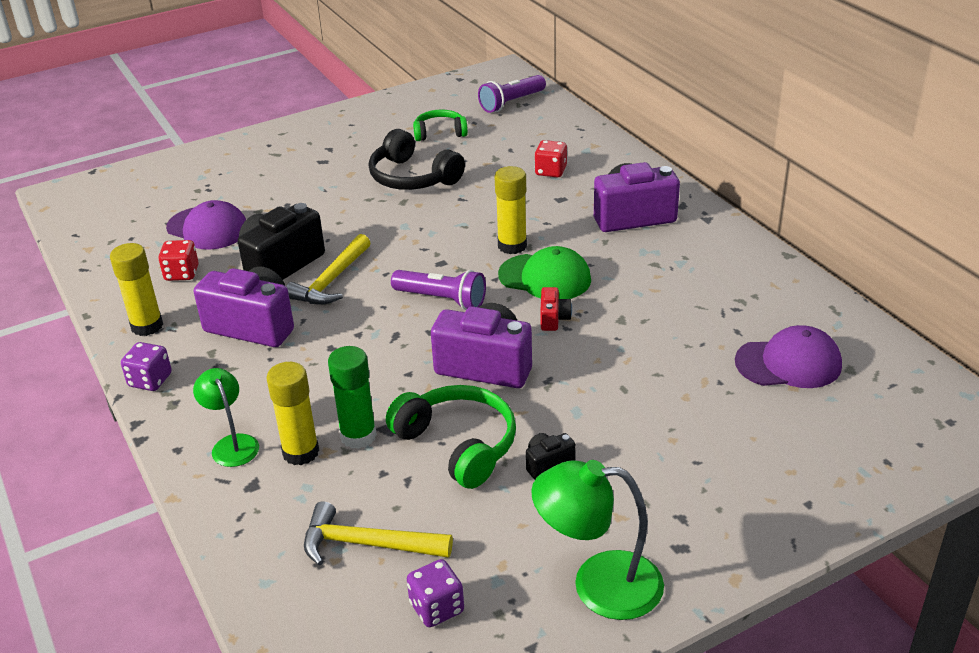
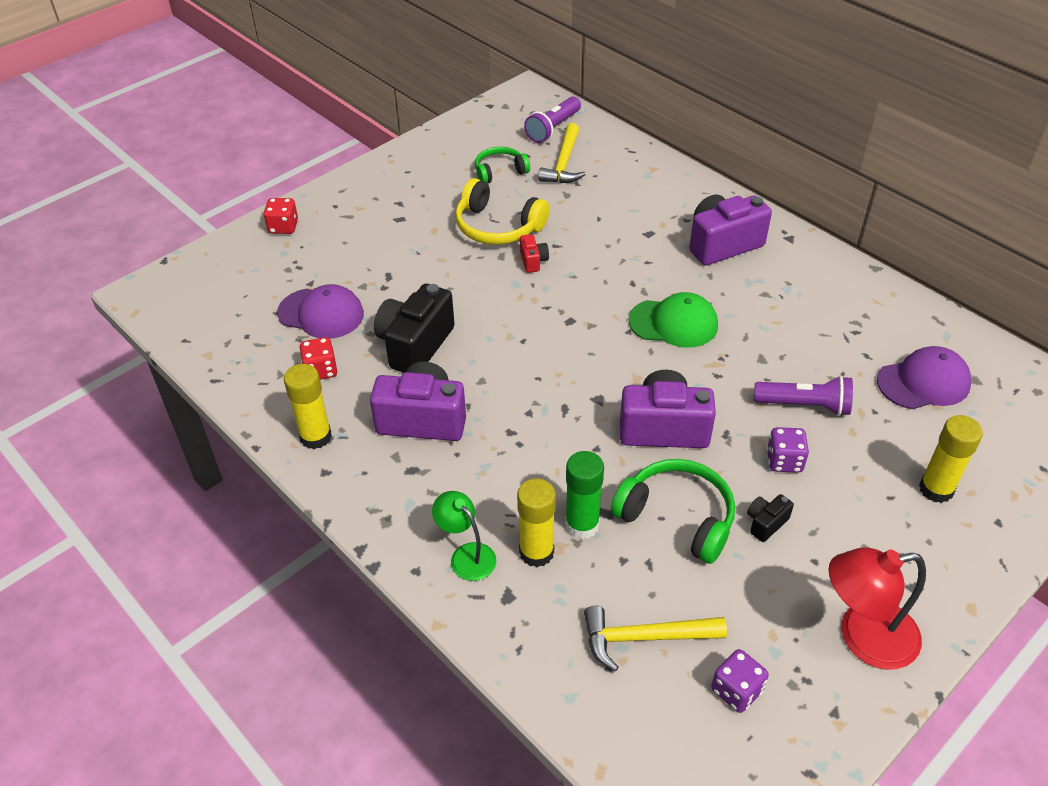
camera: 15 degrees left, 10 degrees up
purple dice [121,342,172,391] -> purple dice moved to [767,427,809,473]
yellow hammer [286,234,371,305] -> yellow hammer moved to [538,123,586,183]
black headphones [369,129,465,190] -> yellow headphones [455,178,549,245]
purple flashlight [391,270,486,310] -> purple flashlight moved to [754,376,853,416]
yellow glue stick [495,166,527,254] -> yellow glue stick moved to [919,415,983,503]
green lamp [531,460,664,620] -> red lamp [828,548,926,670]
red dice [534,140,567,177] -> red dice moved to [264,198,298,234]
red camera [540,287,572,331] -> red camera moved to [520,234,549,273]

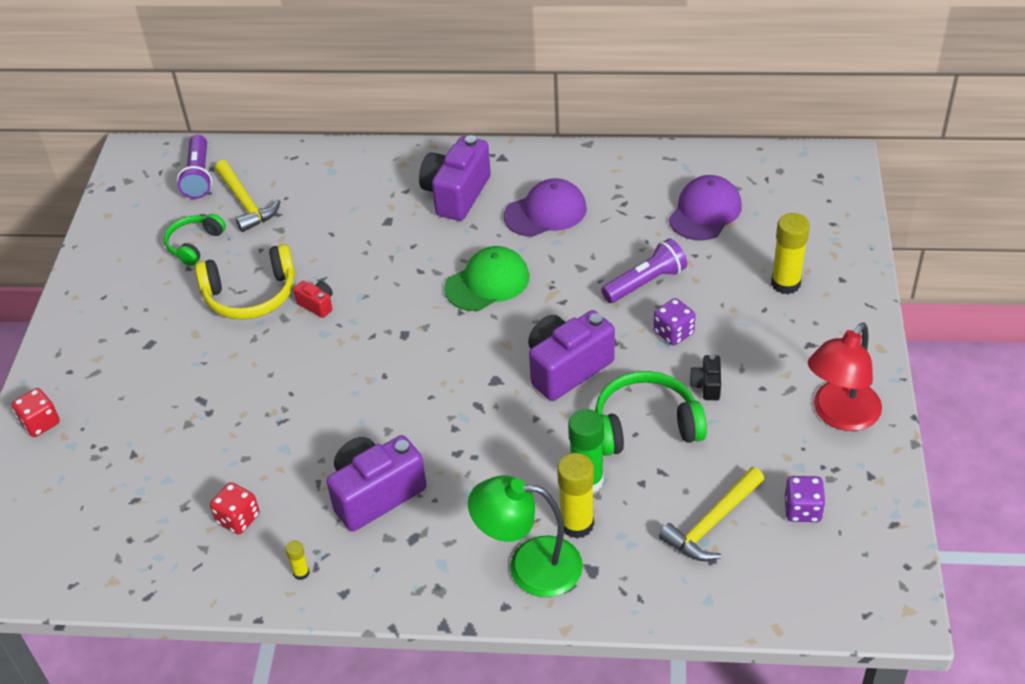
camera: 40 degrees left, 0 degrees up
purple cap [277,284,364,339] -> purple cap moved to [504,178,587,237]
yellow glue stick [284,364,332,449] -> yellow glue stick [286,540,310,580], size x0.48
black camera [374,284,455,373] -> none
green lamp [432,491,496,581] -> green lamp [468,476,583,597], size x1.62

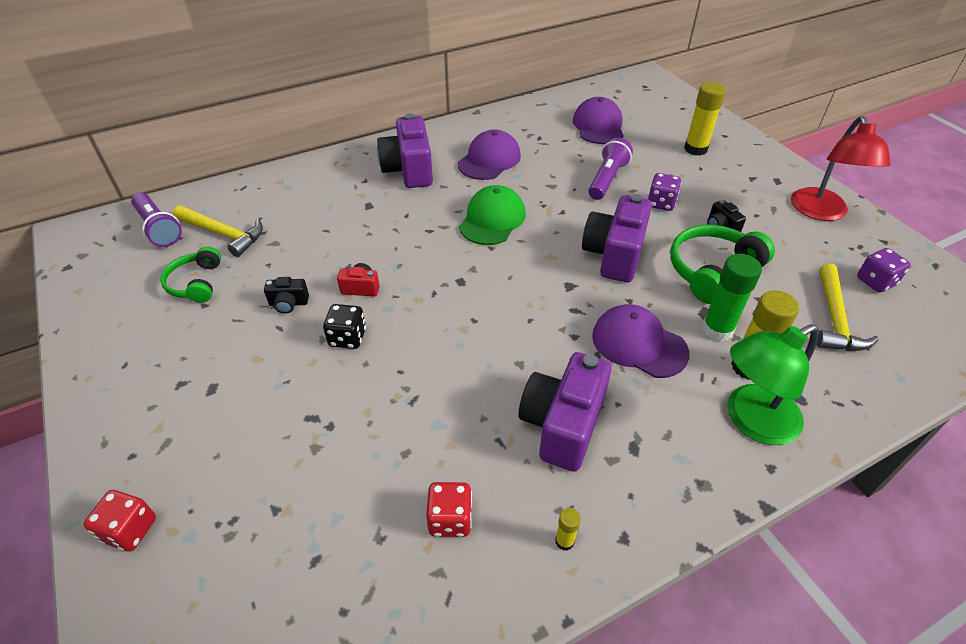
camera: 35 degrees left, 0 degrees up
yellow headphones [195,244,295,319] -> black camera [264,277,309,314]
none -> black dice [323,304,366,349]
none -> purple cap [592,304,689,378]

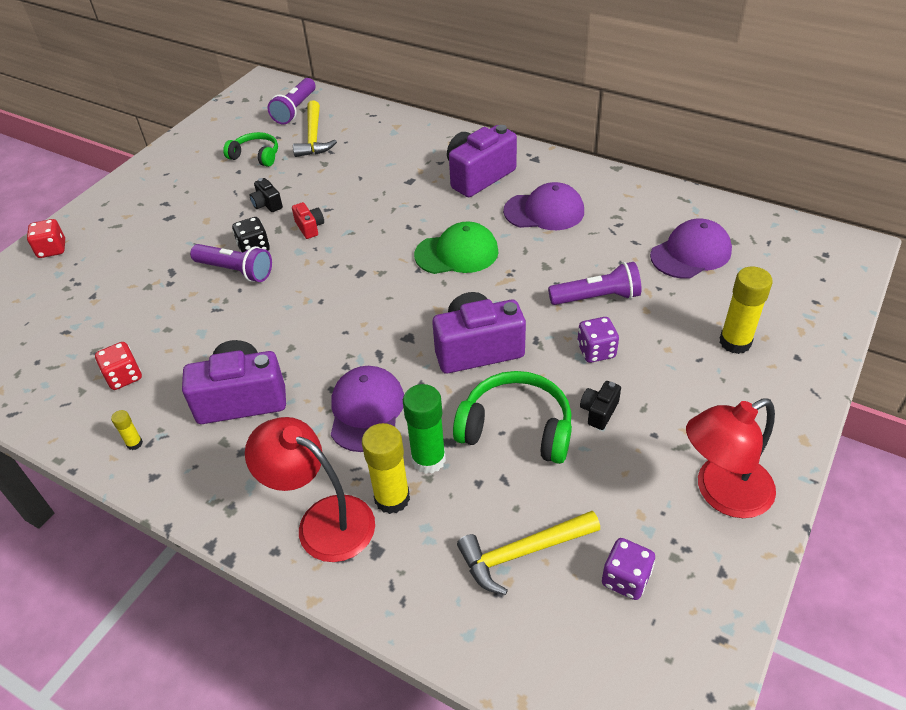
camera: 60 degrees right, 0 degrees up
green headphones [160,246,221,303] -> green headphones turned 60 degrees clockwise [223,132,278,167]
green lamp [727,324,819,445] -> red lamp [245,417,375,562]
none -> purple flashlight [190,244,272,282]

